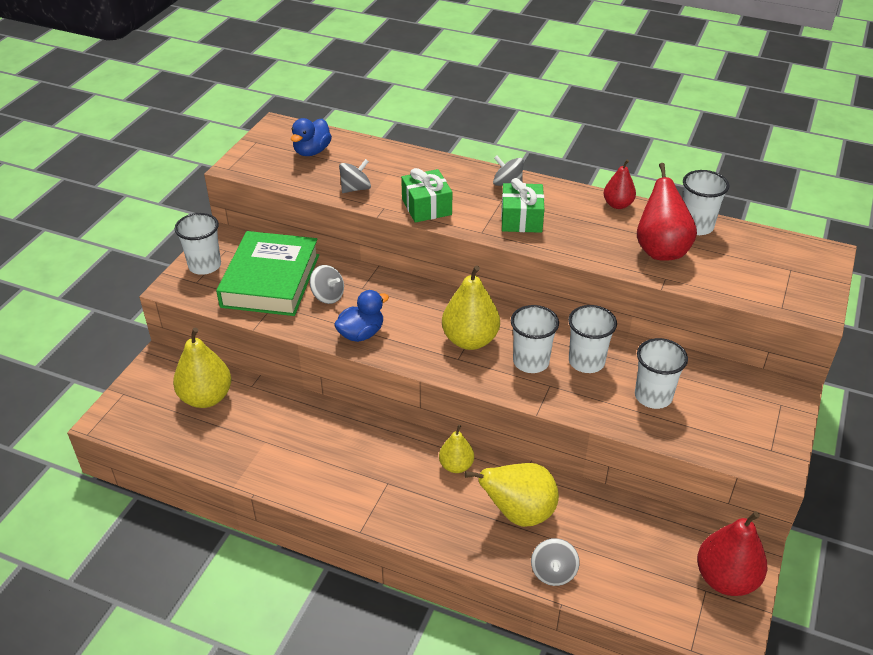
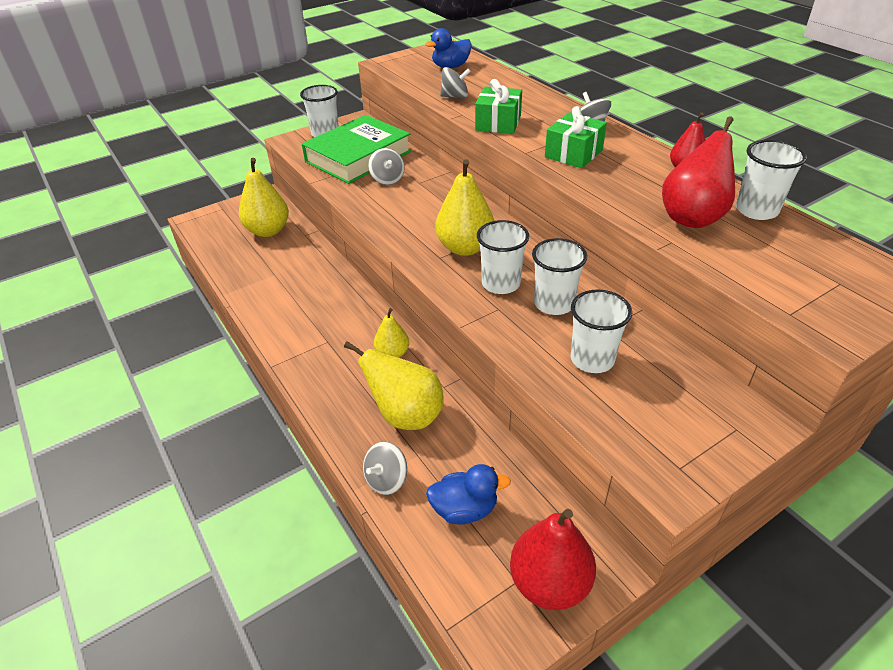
camera: 35 degrees right, 0 degrees up
blue duck [334,290,389,342] -> blue duck moved to [426,464,511,525]

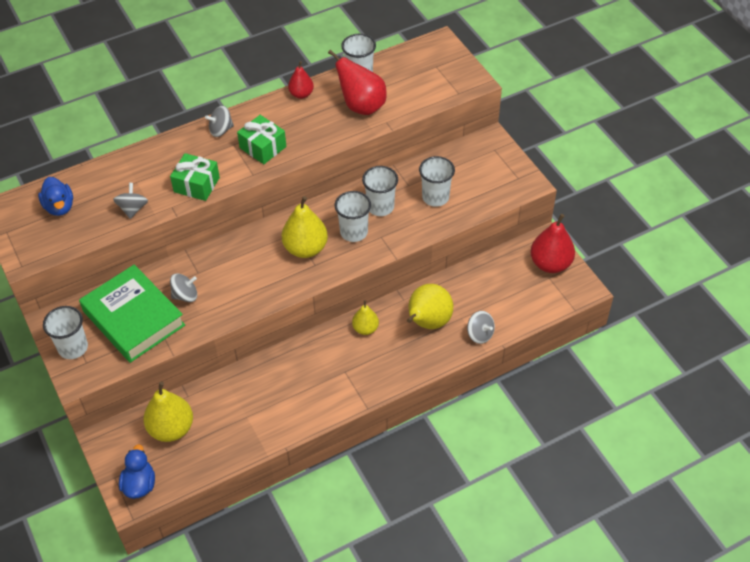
camera: 85 degrees left, 10 degrees up
blue duck [426,464,511,525] -> blue duck moved to [119,444,155,499]

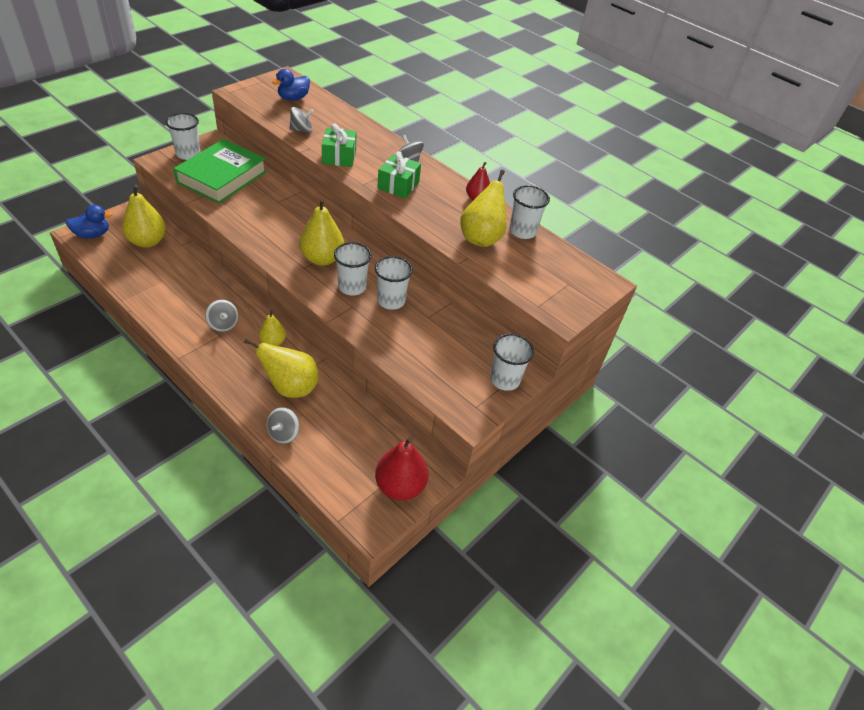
camera: 65 degrees right, 5 degrees down
grey spinning top [170,273,197,302] -> grey spinning top moved to [205,300,238,332]
red pear [328,49,387,115] -> yellow pear [460,170,507,247]
white cup [419,156,455,207] -> white cup moved to [490,334,534,391]

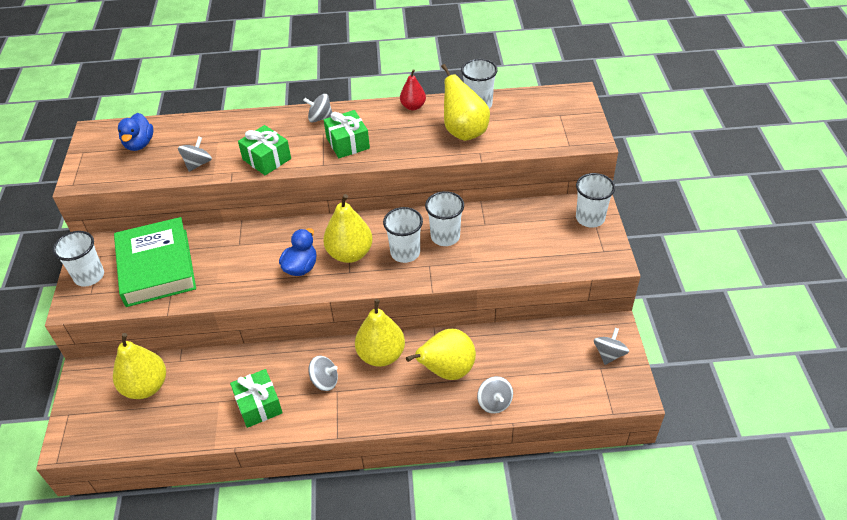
camera: 40 degrees left, 0 degrees up
blue duck [65,205,113,238] -> blue duck moved to [279,228,317,276]
yellow pear [259,310,286,346] -> yellow pear [355,299,405,367], size x1.70
red pear [375,437,428,500] -> grey spinning top [594,328,629,365]
none -> green gift [230,369,283,428]

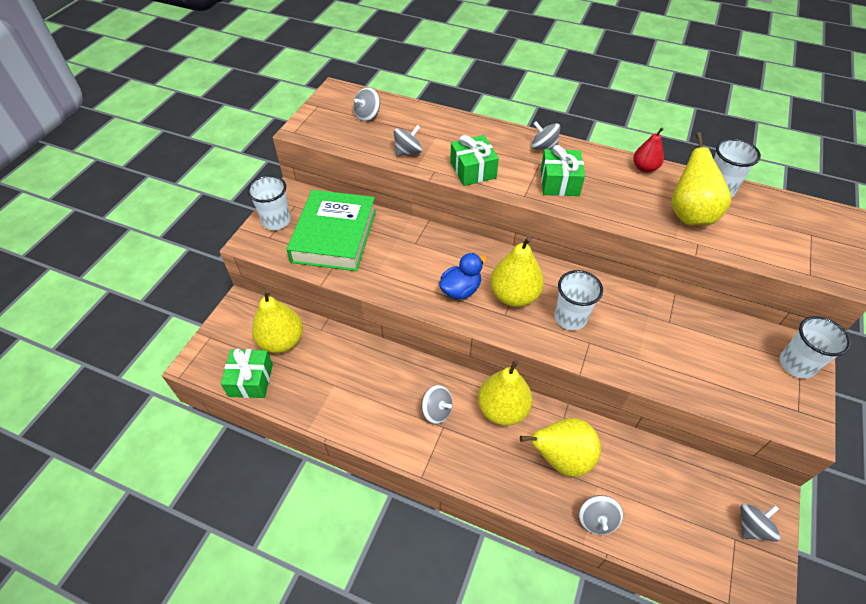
camera: 25 degrees right, 5 degrees up
blue duck [118,113,153,151] -> grey spinning top [353,87,380,121]
green gift [230,369,283,428] -> green gift moved to [221,349,273,398]
white cup [425,191,464,246] -> none

